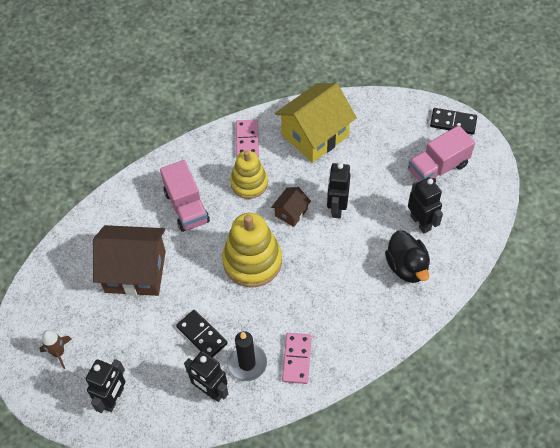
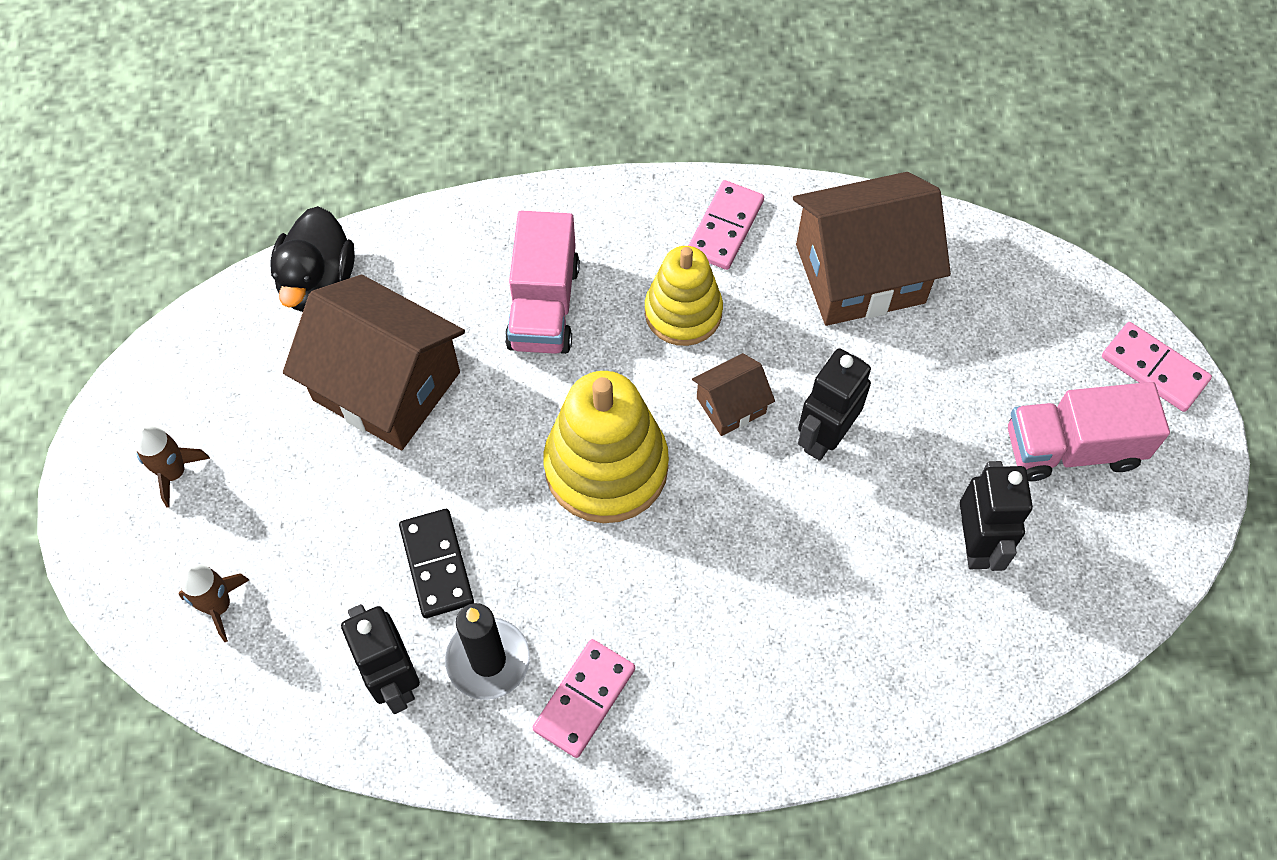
camera: 25 degrees right, 5 degrees up
black robot [86,359,126,413] -> brown rocket [179,564,249,642]
yellow house [275,83,357,163] -> brown house [793,172,951,326]
black duck [385,230,430,283] -> black duck moved to [270,206,355,312]
black domino [430,108,477,135] -> pink domino [1102,322,1212,412]

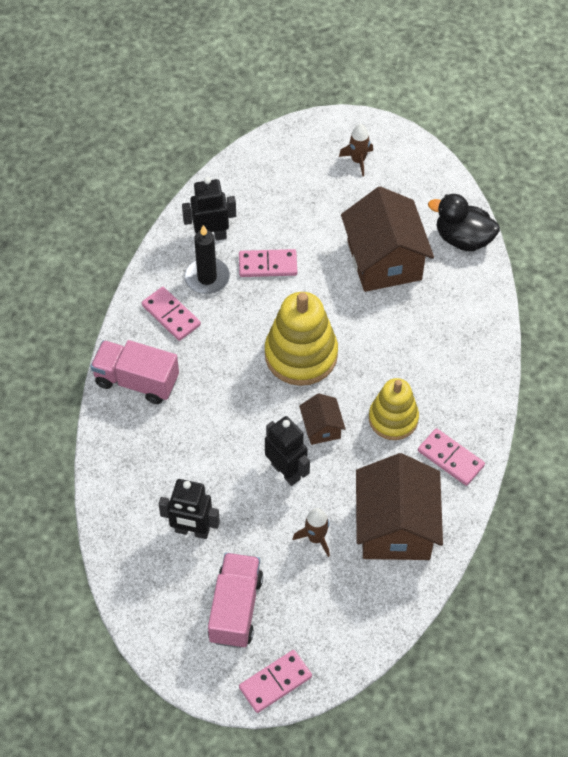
camera: 105 degrees right, 5 degrees down
brown rocket [179,564,249,642] -> brown rocket moved to [293,508,330,557]
brown house [283,275,465,450] -> brown house turned 60 degrees counterclockwise [341,186,434,292]
black domino [399,509,474,618] -> pink domino [239,249,297,277]
pink truck [505,211,580,354] -> pink truck moved to [90,340,179,404]

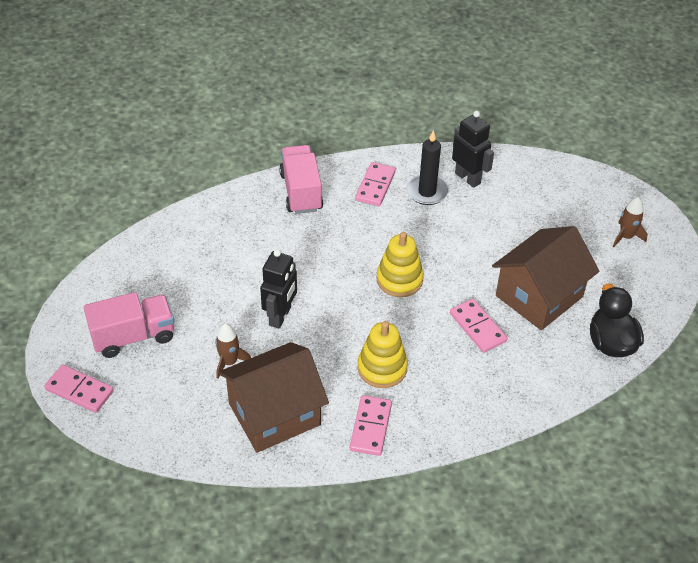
camera: 60 degrees right, 10 degrees down
black robot [159,479,220,539] -> none
pink domino [239,249,297,277] -> pink domino moved to [450,299,507,353]
yellow stacking toy [265,292,338,386] -> yellow stacking toy [376,232,424,297], size x0.66
brown house [299,393,345,445] -> none

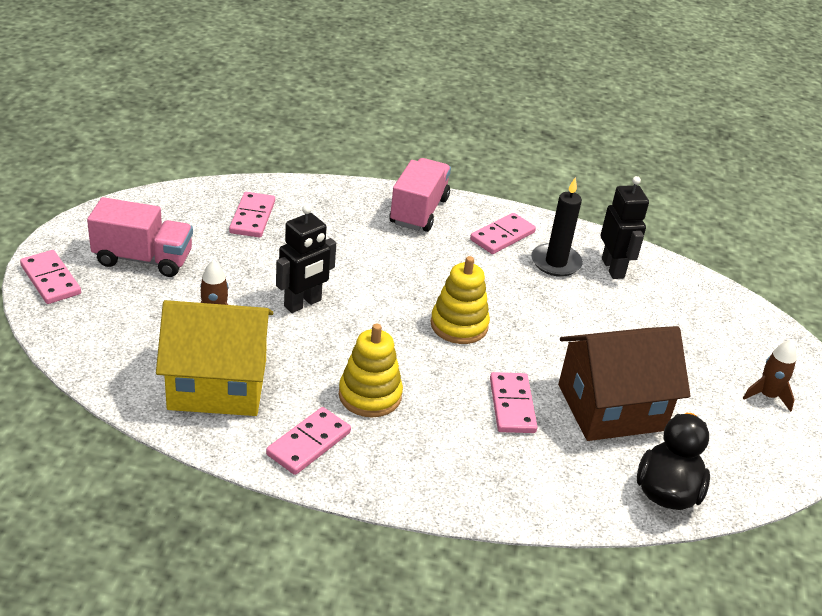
camera: 25 degrees right, 10 degrees down
brown house [218,342,329,453] -> yellow house [156,300,273,416]
none -> pink domino [229,192,275,238]

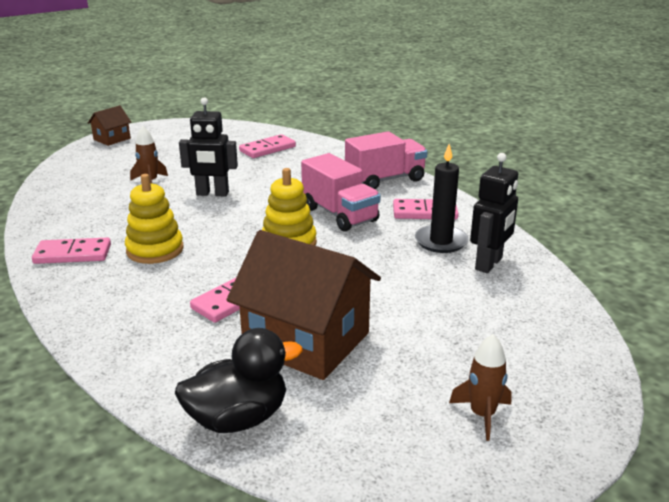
camera: 50 degrees right, 10 degrees down
pink domino [20,250,81,304] -> brown house [88,105,131,146]
pink truck [87,197,193,277] -> pink truck moved to [301,153,381,232]
yellow house [156,300,273,416] -> none

